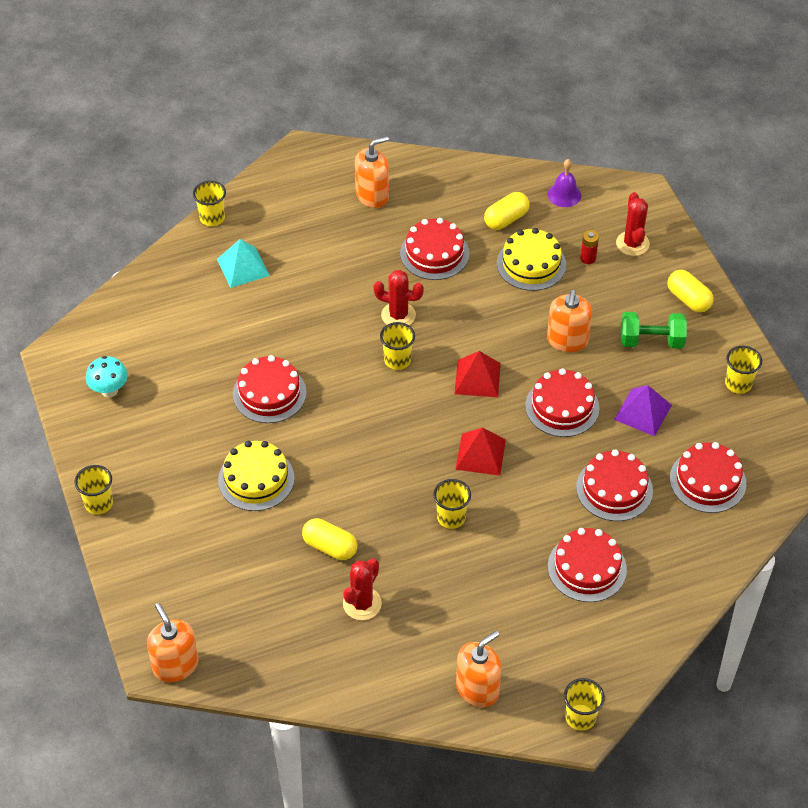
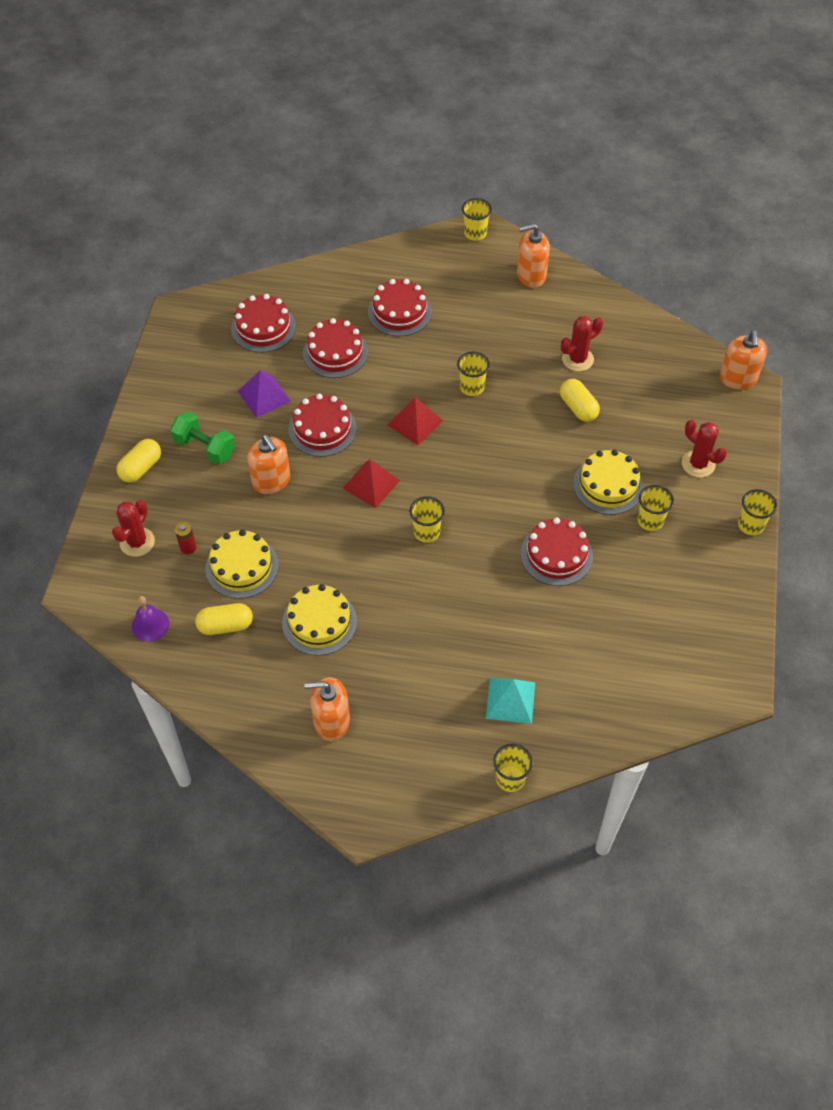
camera: 150 degrees left, 5 degrees up
turquoise mushroom [86,356,128,398] -> none
red cactus [373,270,424,325] -> red cactus moved to [682,420,727,478]
red cake [400,218,469,280] -> yellow cake [282,584,357,656]
orange soap dispenser [547,290,592,352] -> orange soap dispenser turned 105 degrees clockwise [247,435,290,494]
yellow capsule [668,270,713,312] -> yellow capsule turned 45 degrees clockwise [116,439,161,483]
yellow cup [725,346,762,394] -> yellow cup moved to [637,485,674,531]

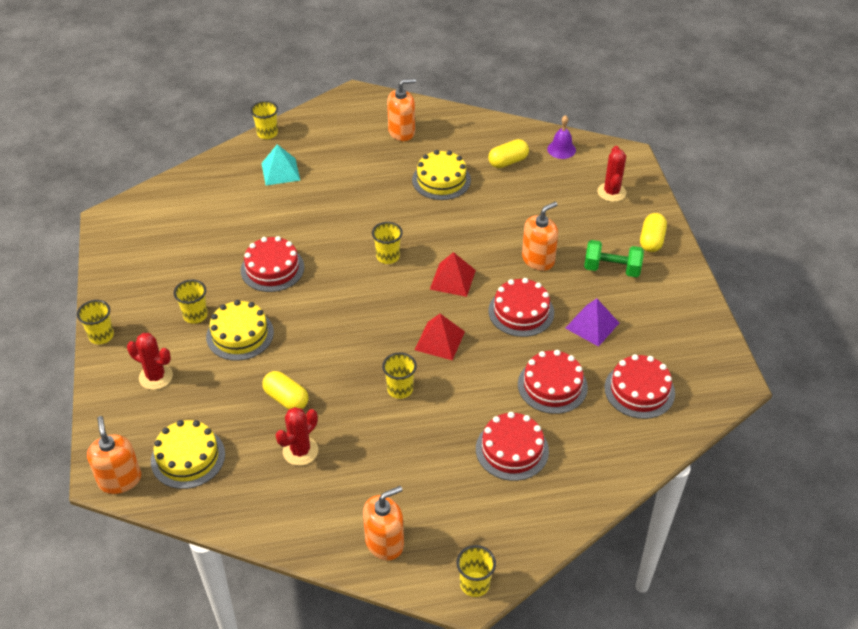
camera: 160 degrees right, 10 degrees down
red battery [175,522,197,554] -> none
yellow cake [205,529,278,599] -> yellow cake moved to [151,420,225,489]
orange soap dispenser [247,435,290,494] -> orange soap dispenser turned 105 degrees clockwise [522,202,558,271]

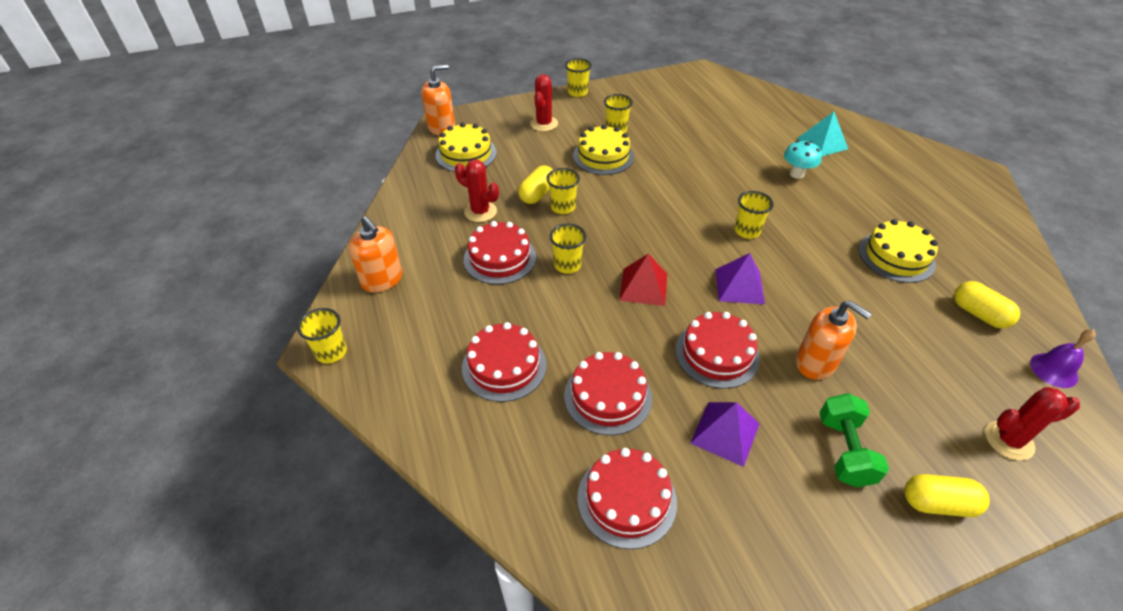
camera: 80 degrees right, 0 degrees up
red cake [241,236,305,292] -> red cake moved to [464,221,536,284]
yellow cup [250,101,278,139] -> yellow cup moved to [546,168,580,214]
orange soap dispenser [387,79,416,141] -> none
red pyramid [430,252,476,297] -> purple pyramid [716,253,765,304]
none -> turquoise mushroom [784,140,822,179]

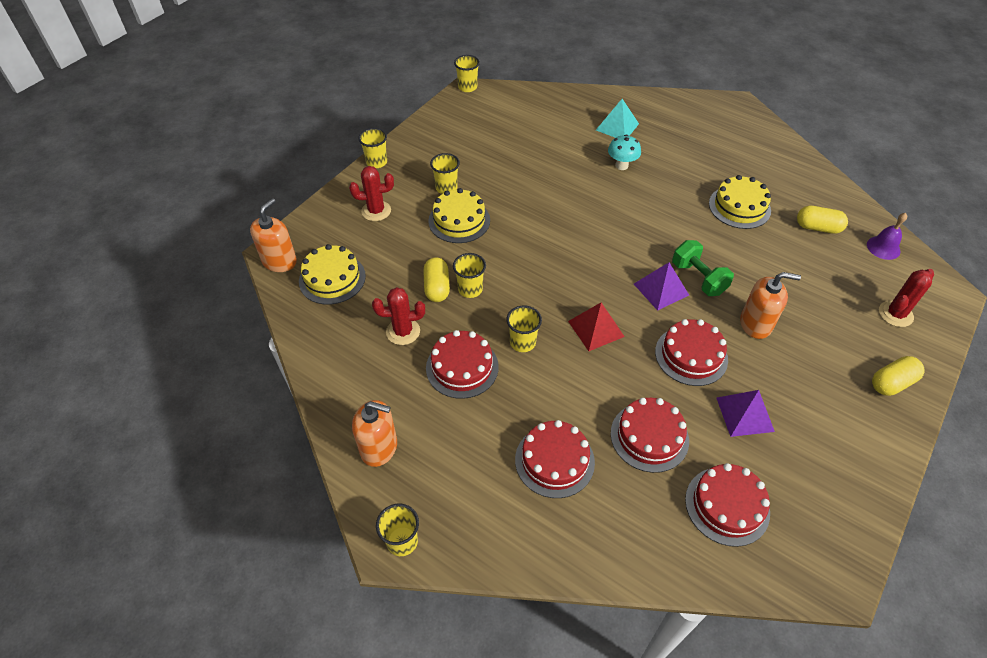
camera: 35 degrees left, 5 degrees up
red cactus [530,74,558,131] -> red cactus turned 75 degrees counterclockwise [349,166,394,221]
yellow cup [735,191,774,239] -> yellow cup moved to [454,55,480,92]
green dumbbell [819,393,889,487] -> green dumbbell moved to [672,240,734,296]

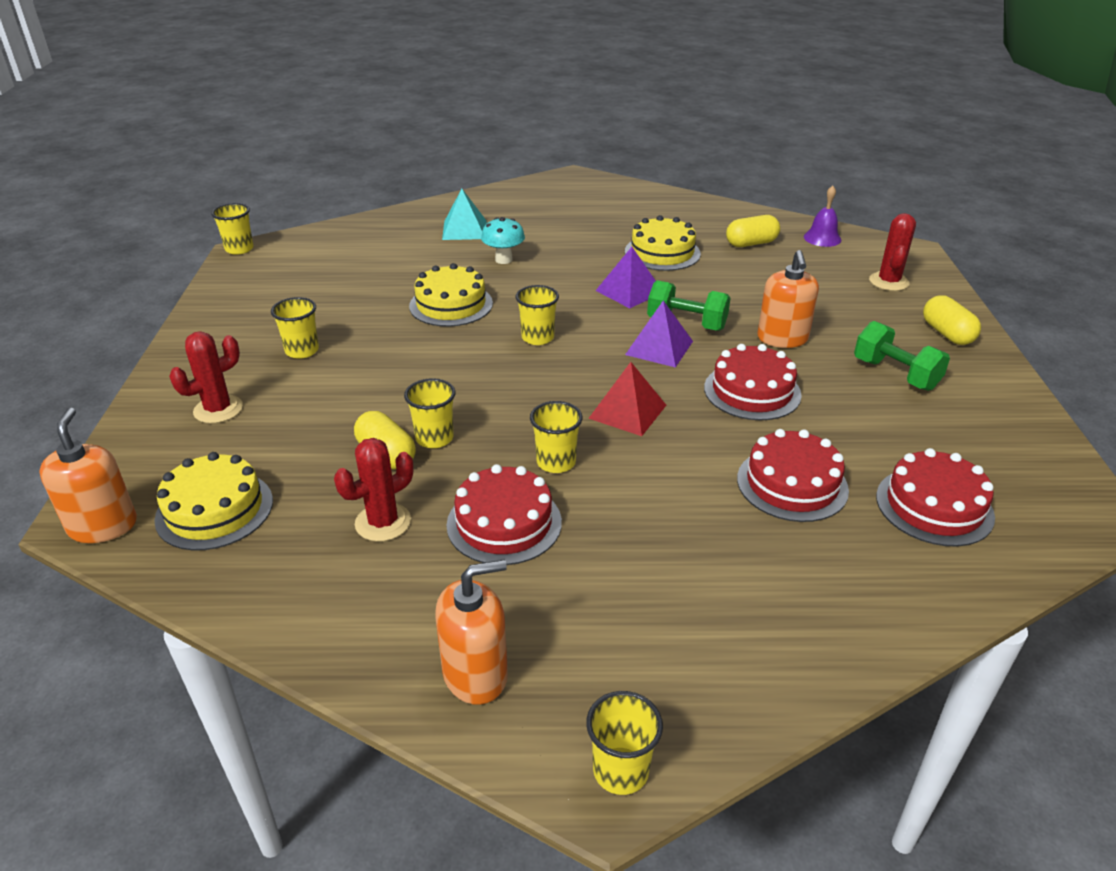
camera: 35 degrees left, 15 degrees down
yellow cup [358,128,387,168] -> yellow cup moved to [516,285,559,345]
yellow cake [428,188,490,243] -> yellow cake moved to [409,263,493,327]
red cake [515,420,595,498] -> none
purple pyramid [717,390,775,437] -> purple pyramid moved to [596,247,655,308]
orange soap dispenser [740,272,801,339] -> orange soap dispenser turned 120 degrees clockwise [758,250,819,348]
yellow capsule [872,356,925,396] -> yellow capsule turned 45 degrees counterclockwise [923,296,981,345]
none -> green dumbbell [854,321,950,391]

